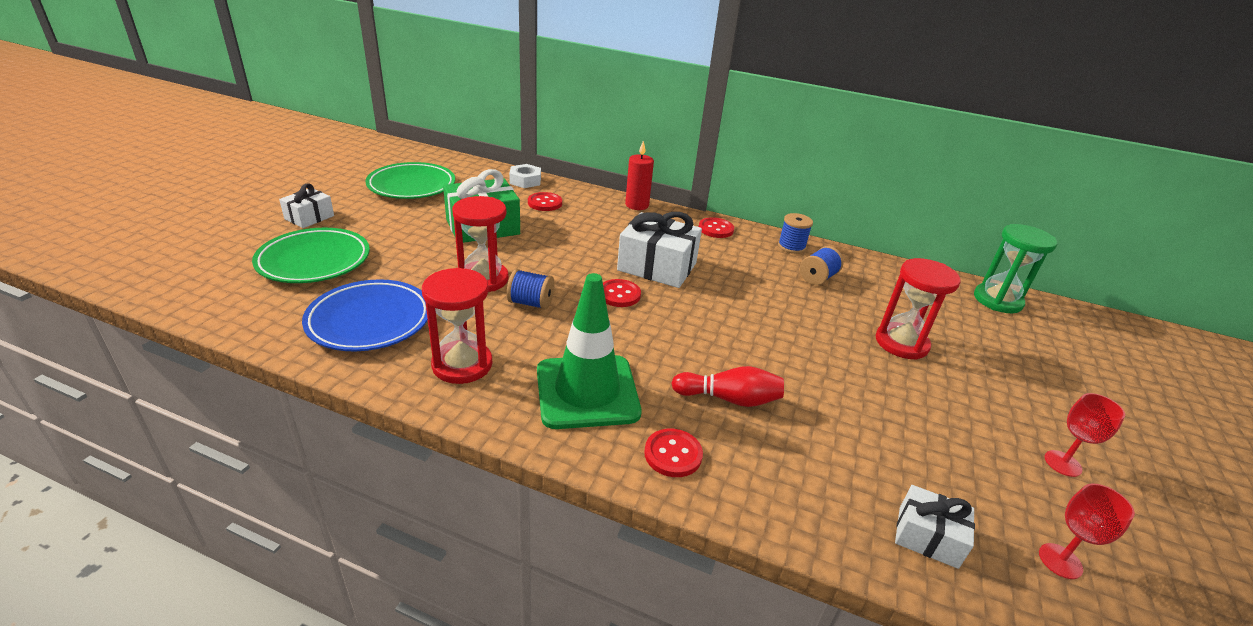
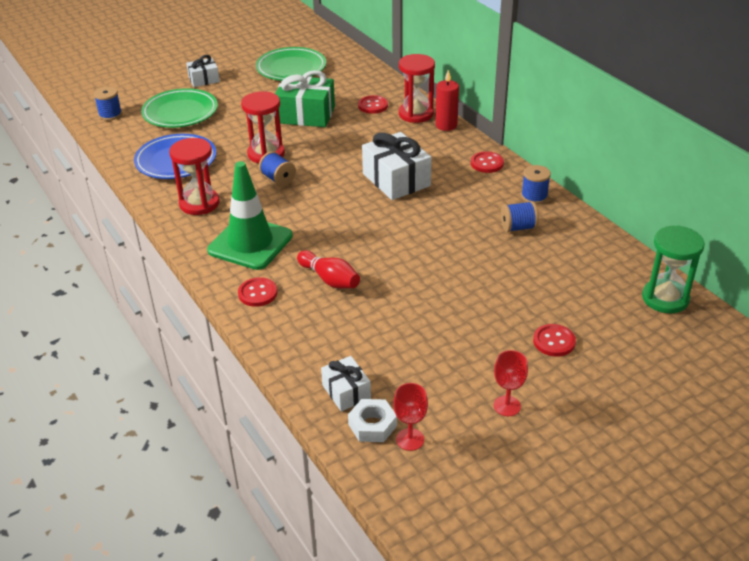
camera: 40 degrees right, 5 degrees up
white nut [509,164,541,188] -> white nut moved to [348,399,397,442]
red button [603,279,641,307] -> red button moved to [533,324,576,357]
red hourglass [876,258,961,360] -> red hourglass moved to [399,54,435,123]
none -> blue spool [94,87,122,121]

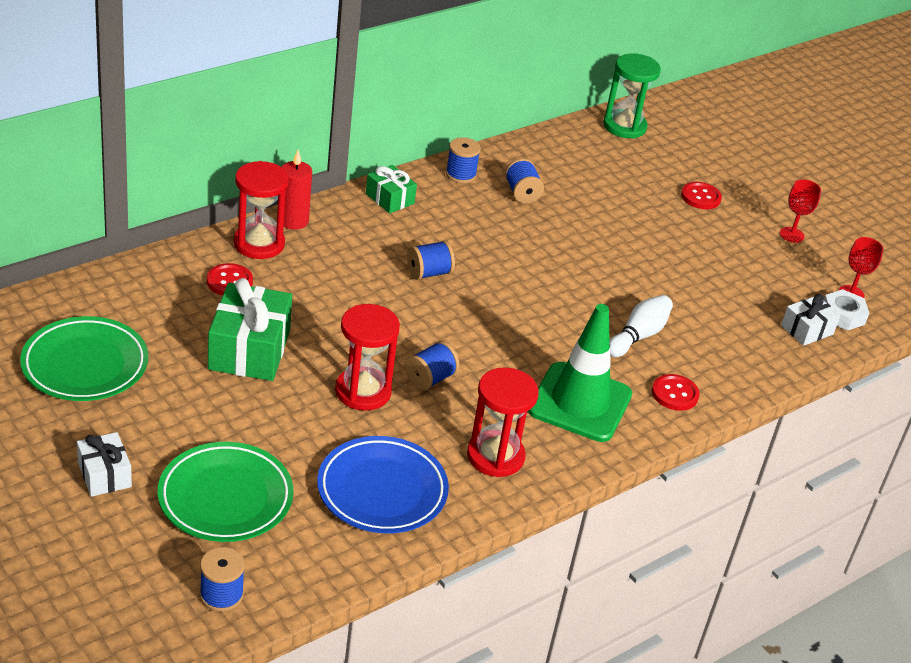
camera: 100 degrees left, 0 degrees up
red bowling pin [297,250,360,289] -> white bowling pin [610,295,673,357]
white gift [362,132,432,200] -> blue spool [407,240,455,280]
red button [471,151,504,173] -> green gift [366,165,417,213]

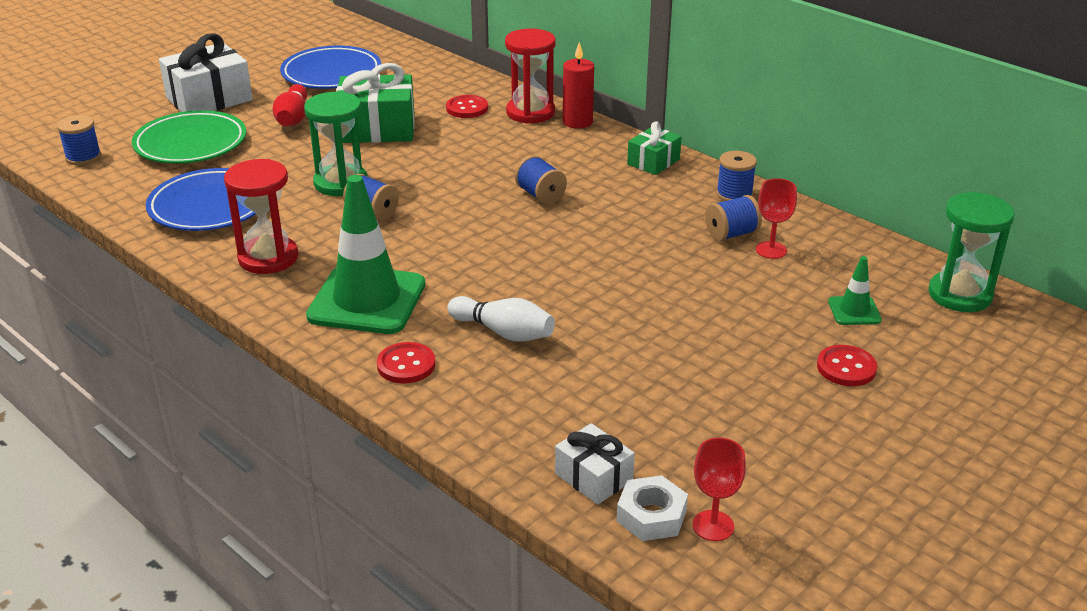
camera: 85 degrees right, 5 degrees down
green plate [20,316,148,401] -> blue plate [280,46,381,89]
white gift [77,432,132,497] -> white gift [159,33,253,112], size x1.77
red hourglass [335,304,400,411] -> green hourglass [304,92,368,196]
red goblet [780,179,821,243] -> red goblet moved to [756,178,797,259]
none -> red bowling pin [273,84,307,126]
none -> green traffic cone [828,256,882,325]

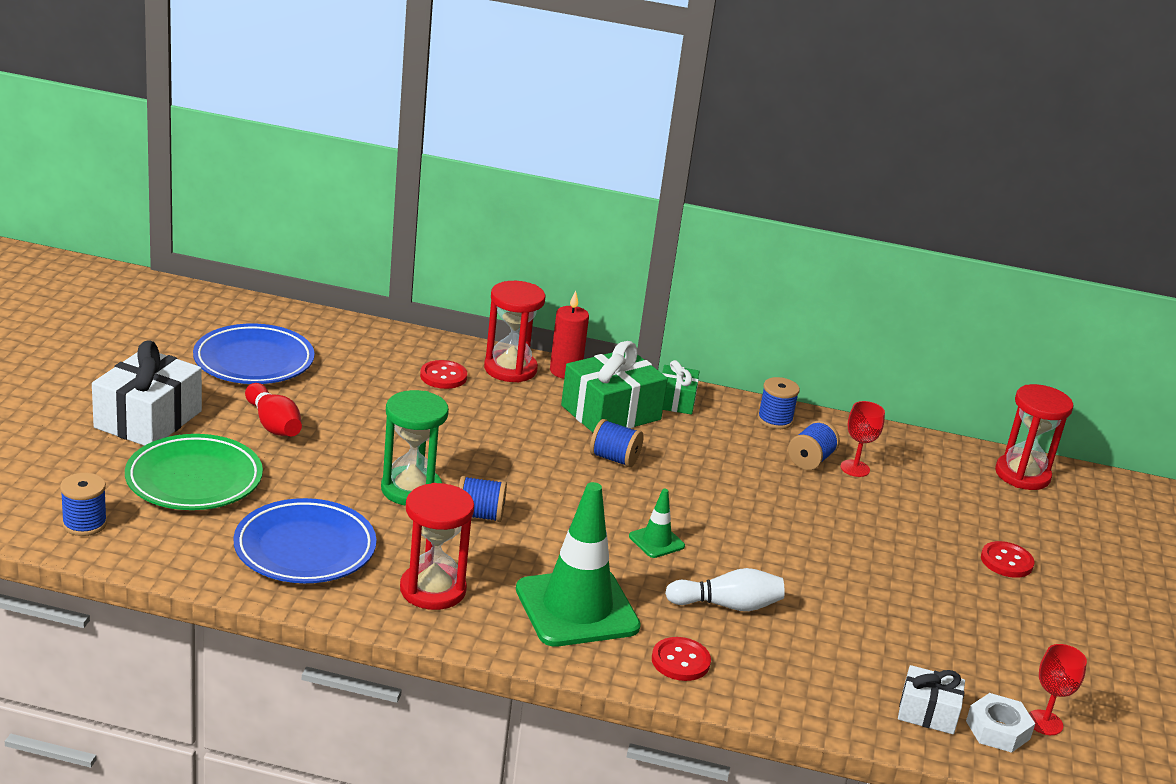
camera: 35 degrees left, 5 degrees down
green gift [336,63,415,143] -> green gift moved to [561,341,668,432]
green traffic cone [828,256,882,325] -> green traffic cone moved to [629,489,685,558]
green hourglass [928,192,1014,312] -> red hourglass [995,384,1073,490]

